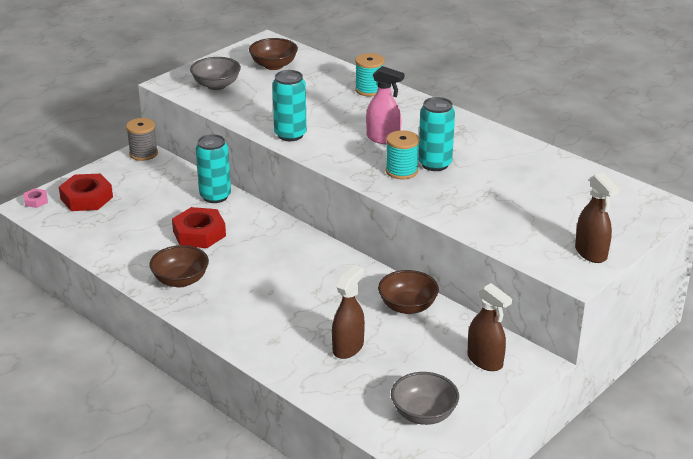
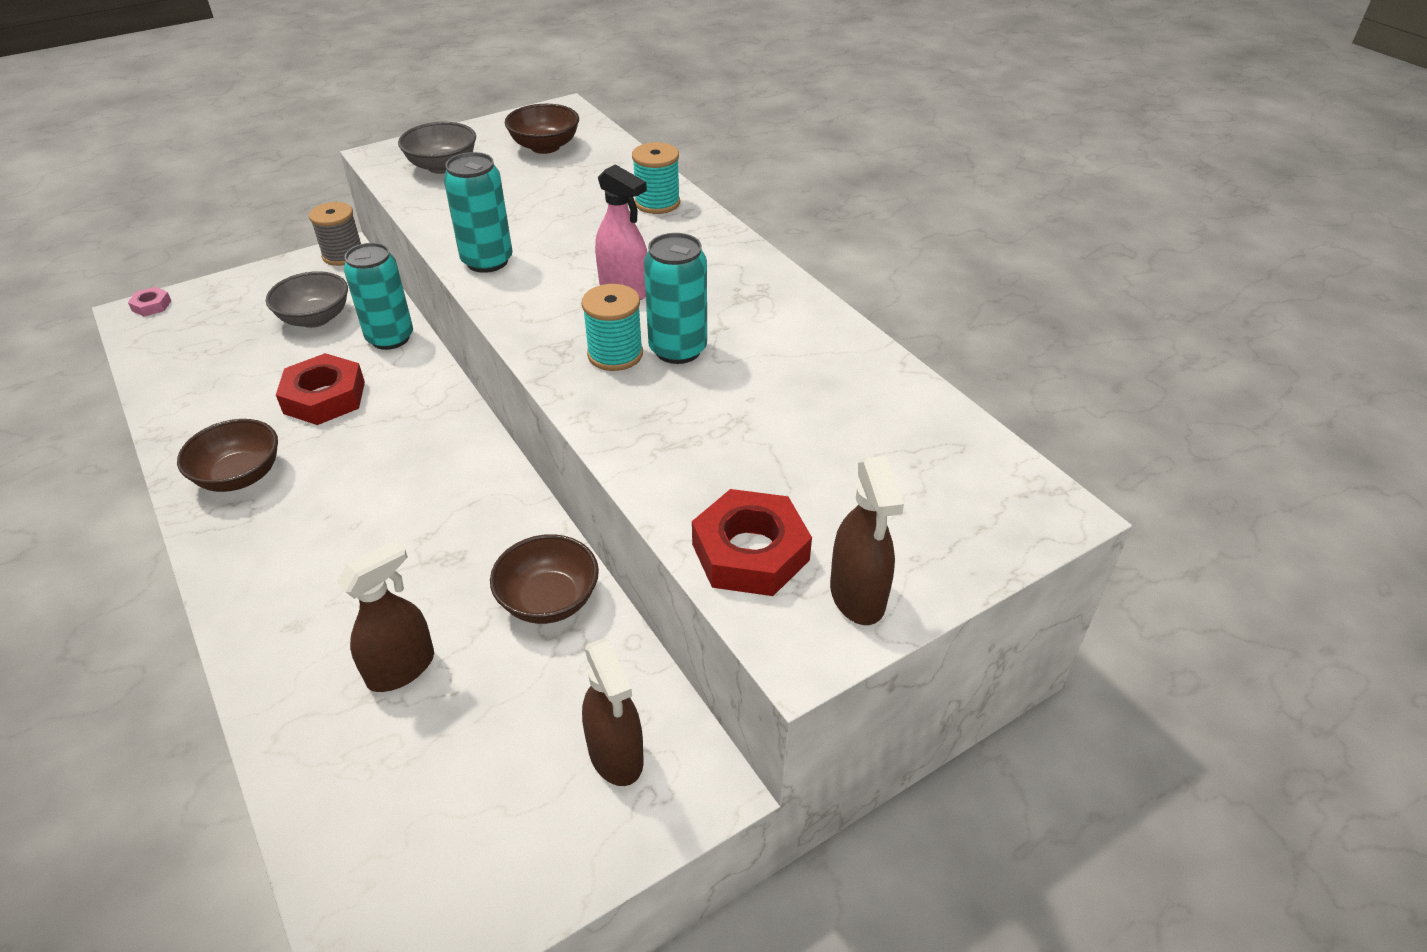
camera: 15 degrees right, 10 degrees up
red nut [59,174,113,211] -> red nut moved to [692,489,812,596]
grey bowl [391,372,459,425] -> grey bowl moved to [266,271,348,328]

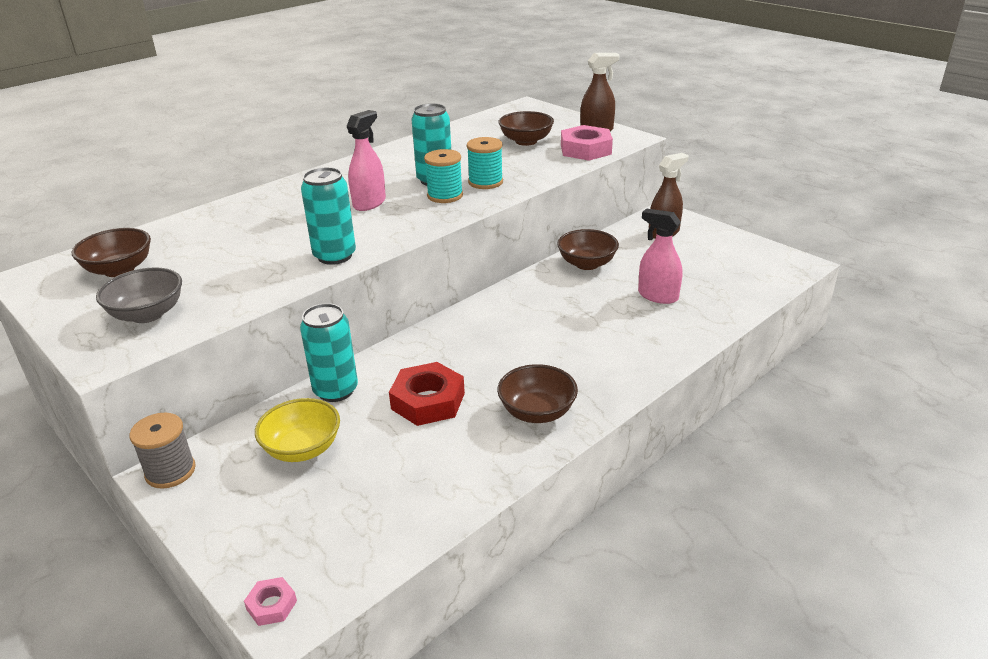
camera: 100 degrees left, 10 degrees down
grey bowl [266,271,348,328] -> yellow bowl [255,398,340,462]
brown spray bottle [337,540,434,692] -> pink spray bottle [638,208,682,304]
turquoise spool [632,142,680,214] -> turquoise spool moved to [467,137,503,189]
red nut [692,489,812,596] -> pink nut [561,125,613,161]
none -> brown bowl [498,111,554,146]

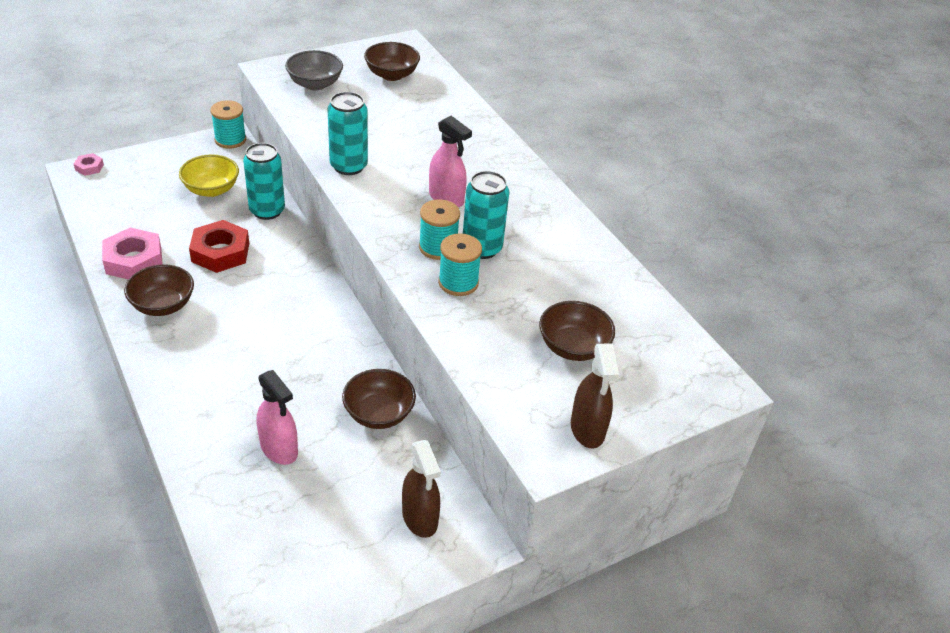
camera: 100 degrees right, 10 degrees up
grey spool [129,412,196,489] -> turquoise spool [210,100,246,149]
pink nut [561,125,613,161] -> pink nut moved to [102,228,163,279]
pink spray bottle [638,208,682,304] -> pink spray bottle turned 90 degrees clockwise [257,370,298,465]

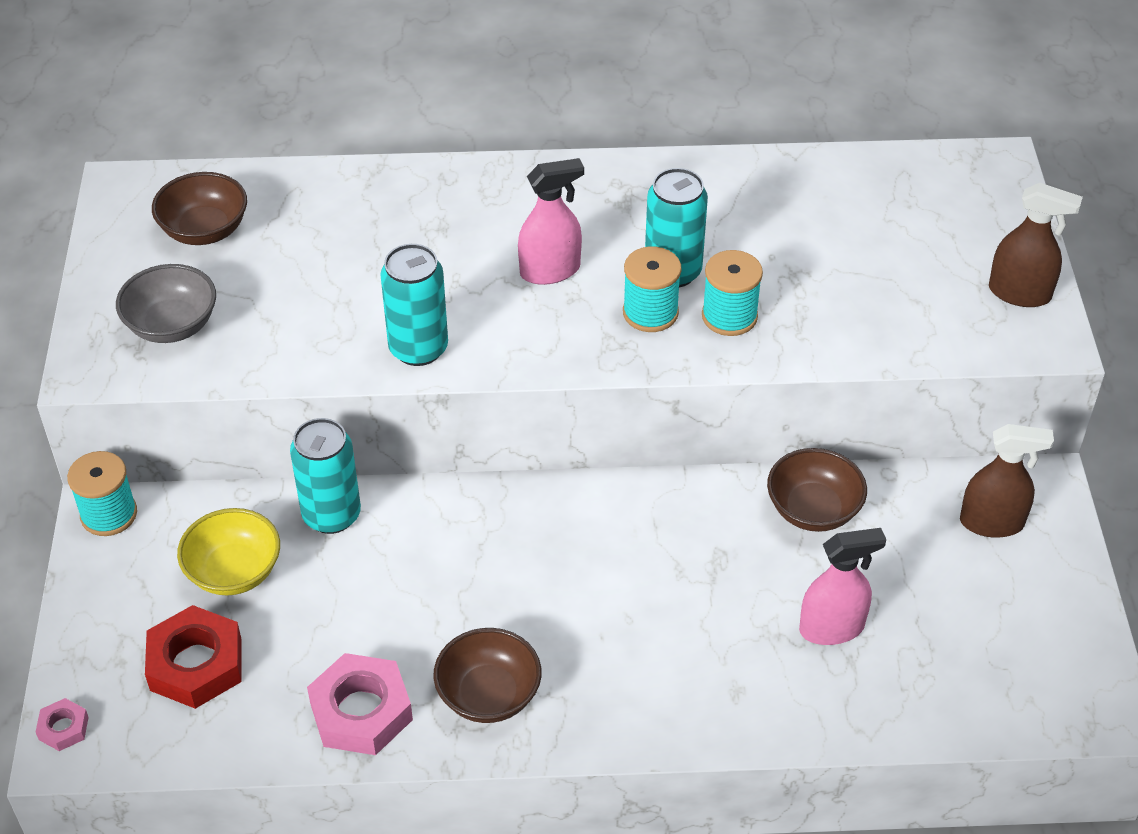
camera: 60 degrees left, 5 degrees up
red nut [189,220,249,273] -> red nut moved to [145,605,241,709]
brown bowl [539,301,615,361] -> none

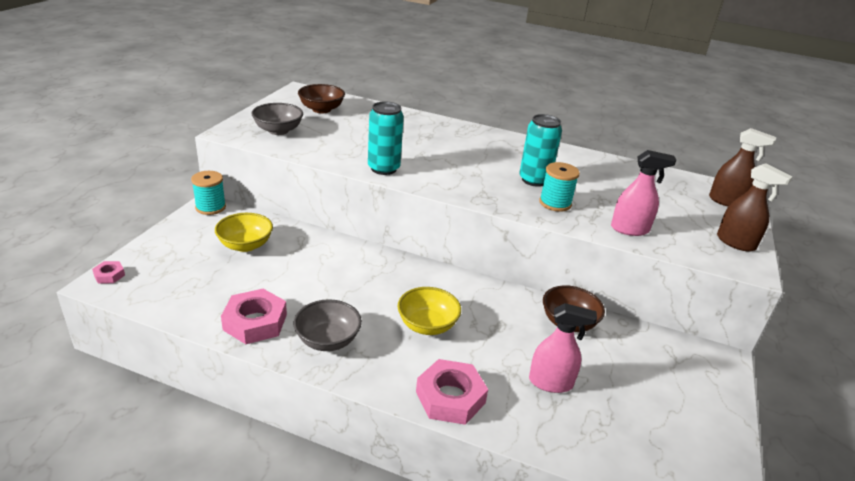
camera: 20 degrees right, 15 degrees down
red nut [145,605,241,709] -> none
turquoise can [290,418,361,534] -> none
brown bowl [433,628,542,723] -> grey bowl [293,299,362,351]
pink spray bottle [518,158,584,285] -> pink spray bottle moved to [611,150,676,236]
turquoise spool [623,246,682,332] -> none
brown spray bottle [960,424,1054,538] -> brown spray bottle moved to [709,128,776,206]
none -> yellow bowl [397,287,461,335]
none -> pink nut [416,359,488,425]

